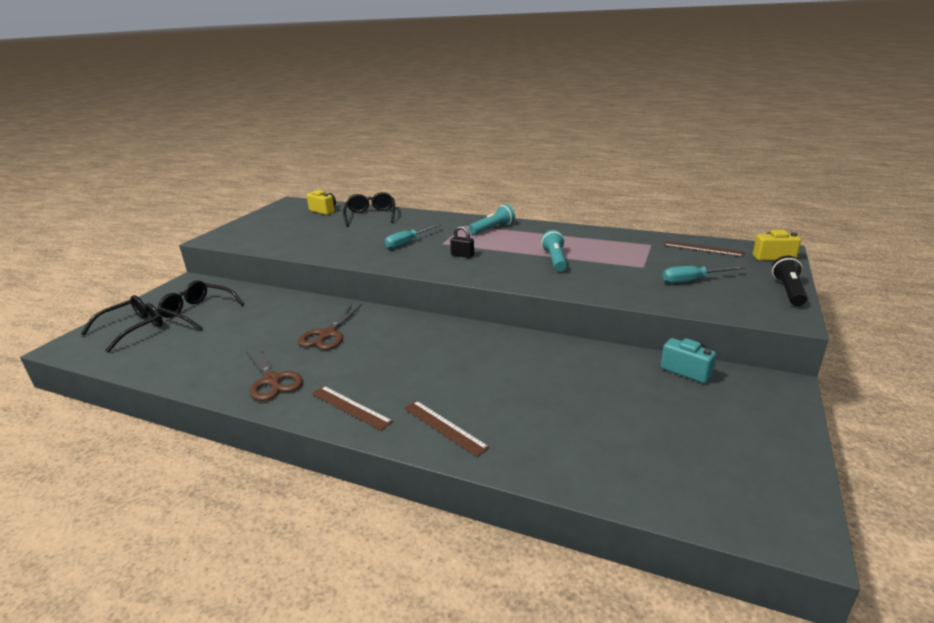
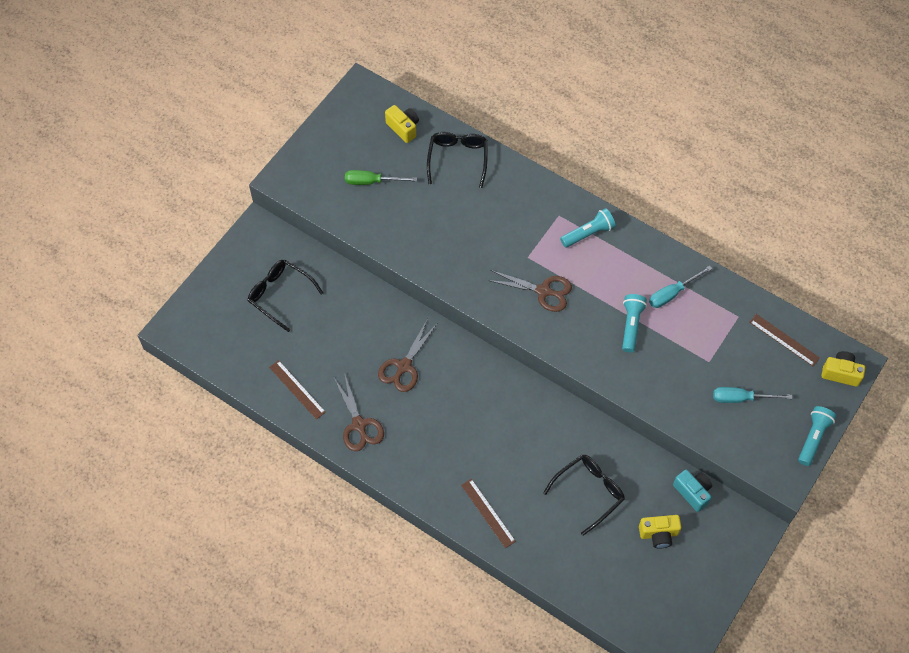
camera: 10 degrees right, 35 degrees up
black glasses [81,295,163,353] -> black glasses moved to [543,454,625,536]
brown ruler [312,386,393,431] -> brown ruler moved to [269,360,326,420]
turquoise screwdriver [385,224,440,249] -> turquoise screwdriver moved to [649,266,712,308]
black padlock [450,226,474,258] -> brown scissors [487,270,572,312]
black flashlight [772,256,807,306] -> turquoise flashlight [798,406,836,466]
none -> green screwdriver [345,170,417,185]
none -> yellow camera [639,515,681,549]

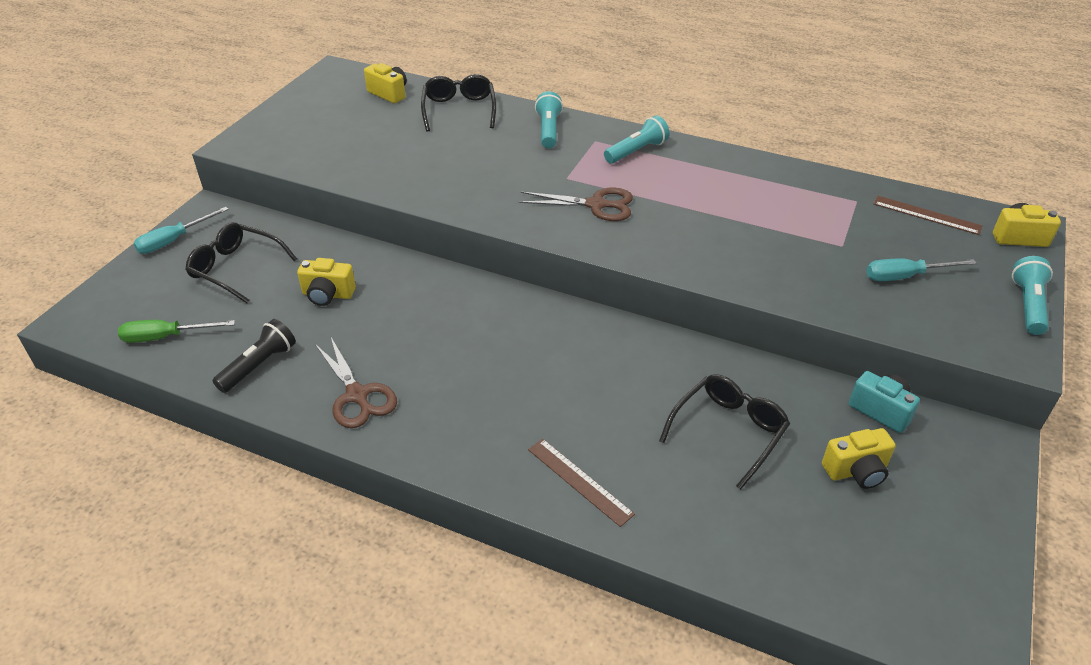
camera: 10 degrees left, 20 degrees down
brown ruler [269,360,326,420] -> black flashlight [212,319,296,393]
green screwdriver [345,170,417,185] -> green screwdriver moved to [118,320,235,343]
brown scissors [378,320,437,392] -> none
turquoise flashlight [622,294,647,353] -> turquoise flashlight moved to [535,91,563,148]
turquoise screwdriver [649,266,712,308] -> turquoise screwdriver moved to [133,207,229,254]
none -> yellow camera [297,258,356,306]

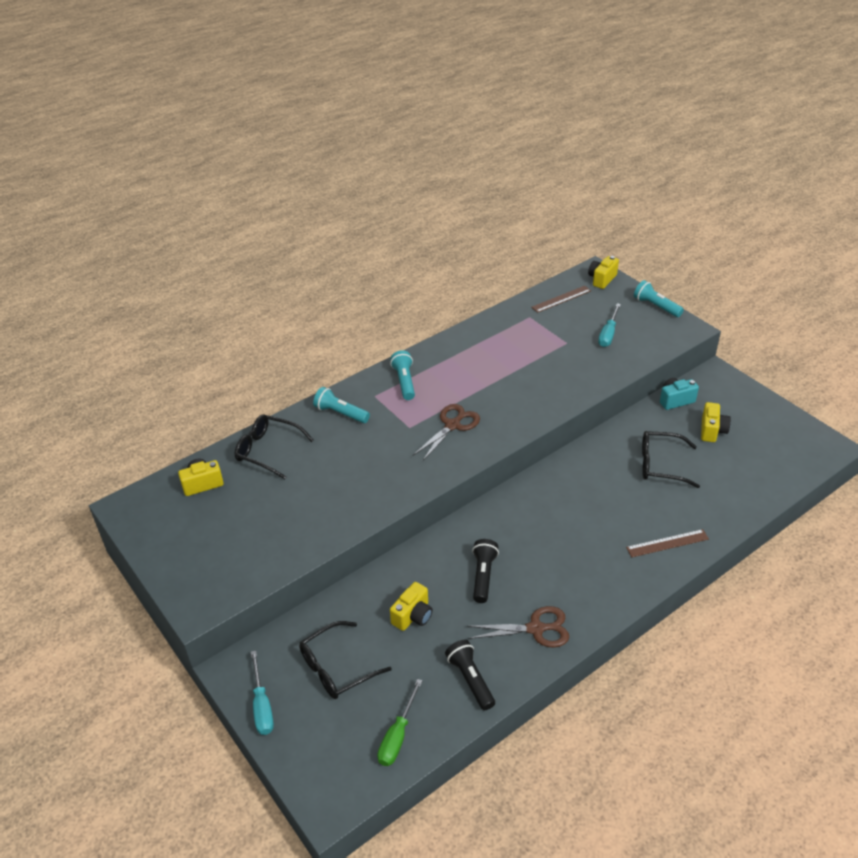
camera: 60 degrees left, 0 degrees up
black glasses [659,374,790,490] -> black glasses turned 60 degrees counterclockwise [642,431,700,488]
none -> black flashlight [472,539,499,603]

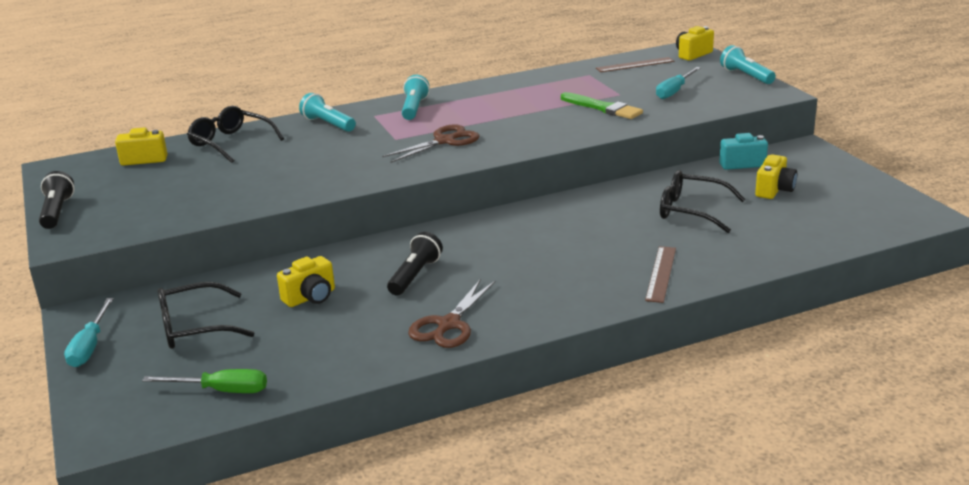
camera: 15 degrees right, 15 degrees down
green screwdriver [377,679,423,766] -> green screwdriver turned 120 degrees counterclockwise [142,369,267,393]
black flashlight [445,640,495,710] -> black flashlight moved to [39,171,74,229]
brown scissors [467,606,569,647] -> brown scissors turned 105 degrees clockwise [408,279,496,348]
brown ruler [626,529,709,557] -> brown ruler turned 75 degrees counterclockwise [645,246,676,303]
none -> green brush [561,92,643,119]

